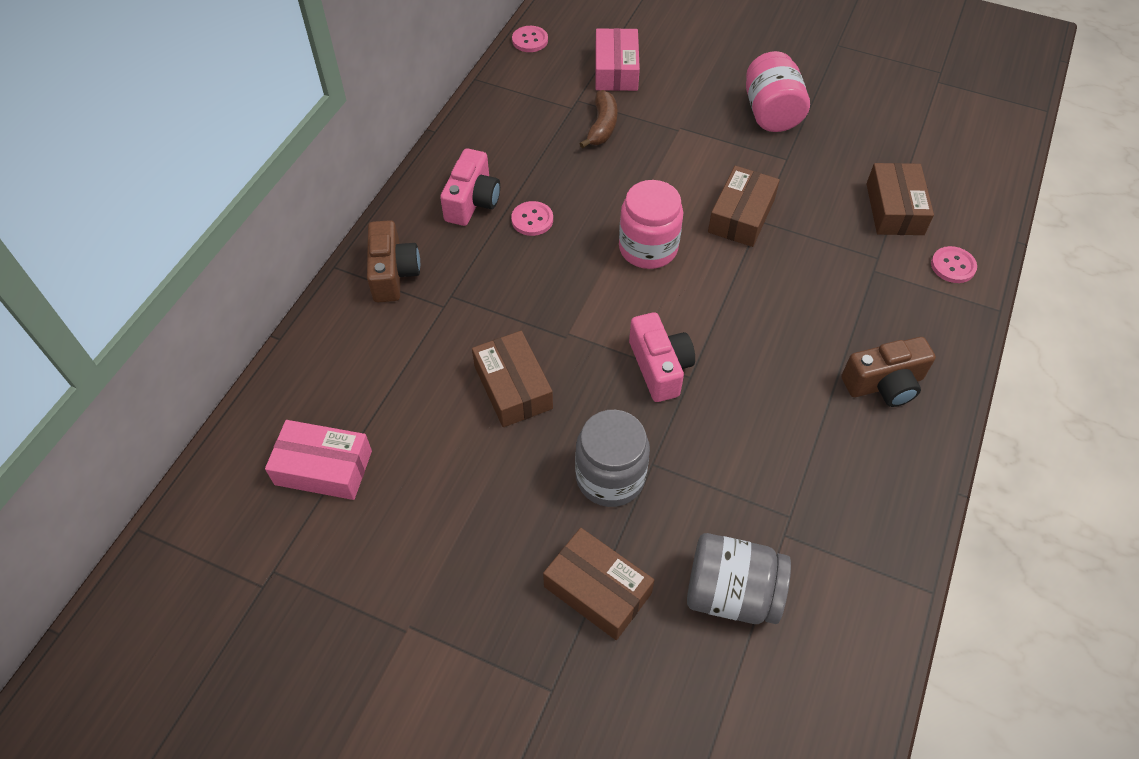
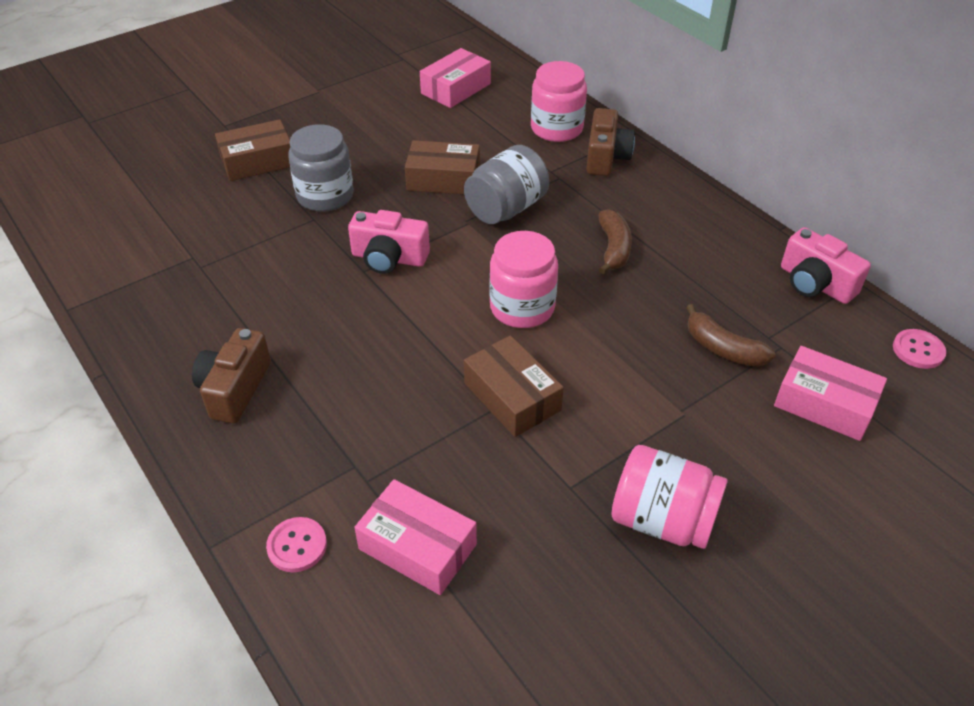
camera: 120 degrees right, 10 degrees down
brown camera [367,220,420,302] -> brown camera turned 105 degrees counterclockwise [586,108,635,176]
pink camera [440,149,500,226] -> pink camera moved to [781,227,871,304]
pink button [511,201,553,236] -> brown banana [599,209,632,274]
grey jar [687,533,791,624] -> grey jar moved to [464,145,549,224]
brown box [867,163,934,235] -> pink box [354,479,477,595]
none -> pink jar [531,61,587,142]

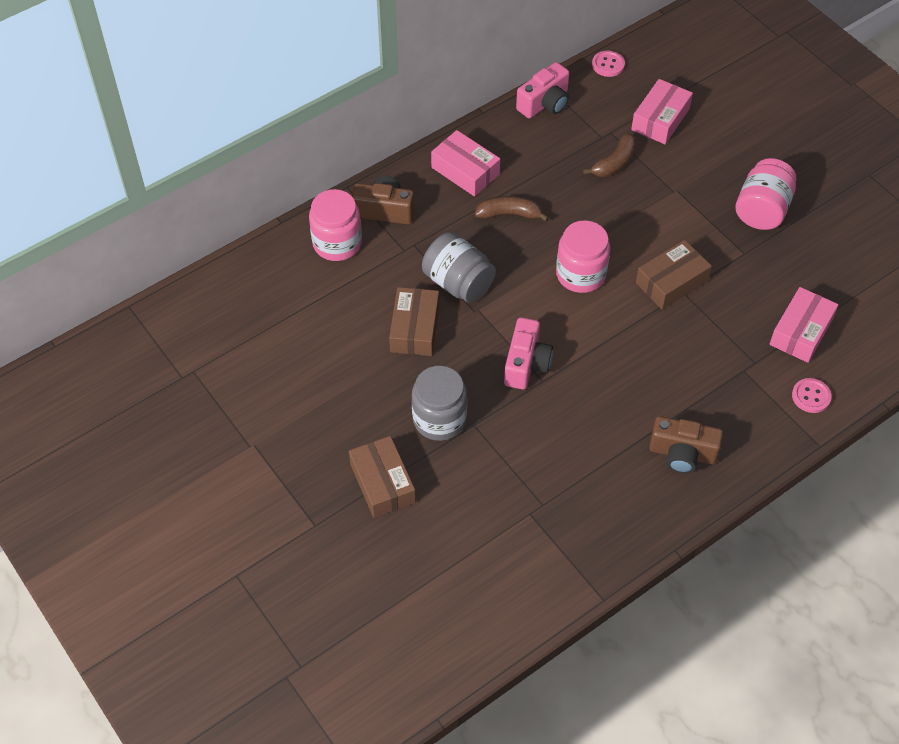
camera: 90 degrees left, 10 degrees up
pink box [420,48,491,108] -> pink box moved to [431,130,500,196]

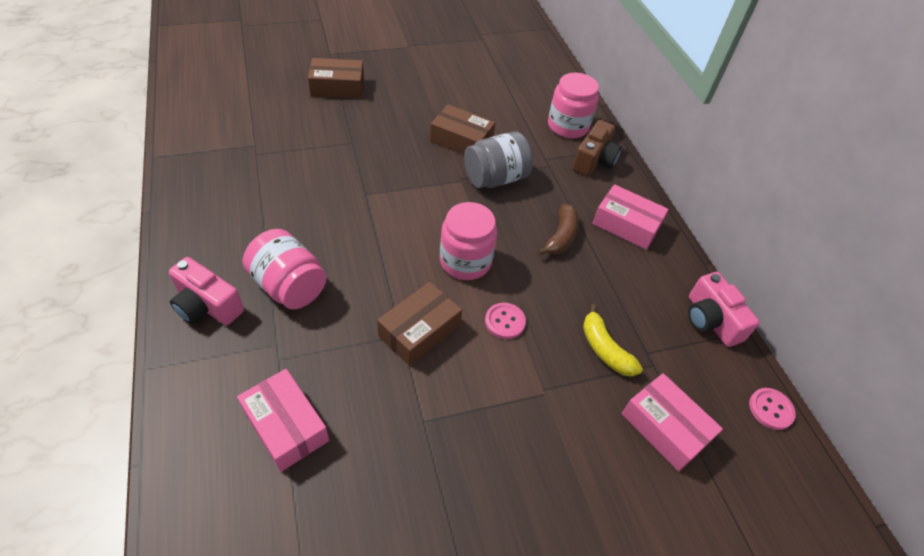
camera: 105 degrees right, 5 degrees down
grey jar [412,366,467,441] -> none
pink box [431,130,500,196] -> pink box turned 60 degrees clockwise [593,184,669,250]
pink camera [504,317,553,389] -> pink camera moved to [169,257,244,325]
brown banana [583,132,637,177] -> yellow banana [583,304,643,377]
brown box [636,240,712,310] -> brown box turned 60 degrees clockwise [377,282,462,366]
brown camera [649,416,723,474] -> none
pink jar [735,158,796,230] -> pink jar moved to [243,229,326,309]
pink button [792,378,832,413] -> pink button moved to [485,303,526,339]

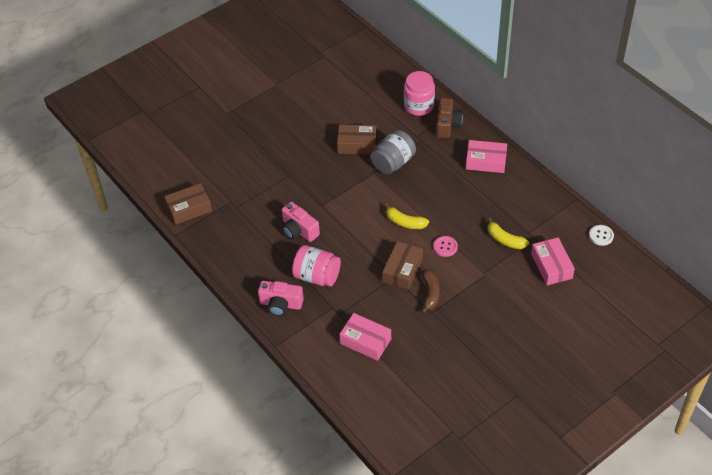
camera: 15 degrees left, 0 degrees up
brown box [308,58,364,98] -> brown box moved to [164,183,212,225]
pink jar [440,202,497,280] -> yellow banana [384,203,429,229]
brown banana [538,204,579,256] -> brown banana moved to [422,270,440,313]
pink box [622,373,723,471] -> pink box turned 45 degrees clockwise [531,237,575,285]
pink camera [688,272,760,347] -> pink camera moved to [282,202,320,242]
pink button [749,388,796,430] -> white button [589,225,614,246]

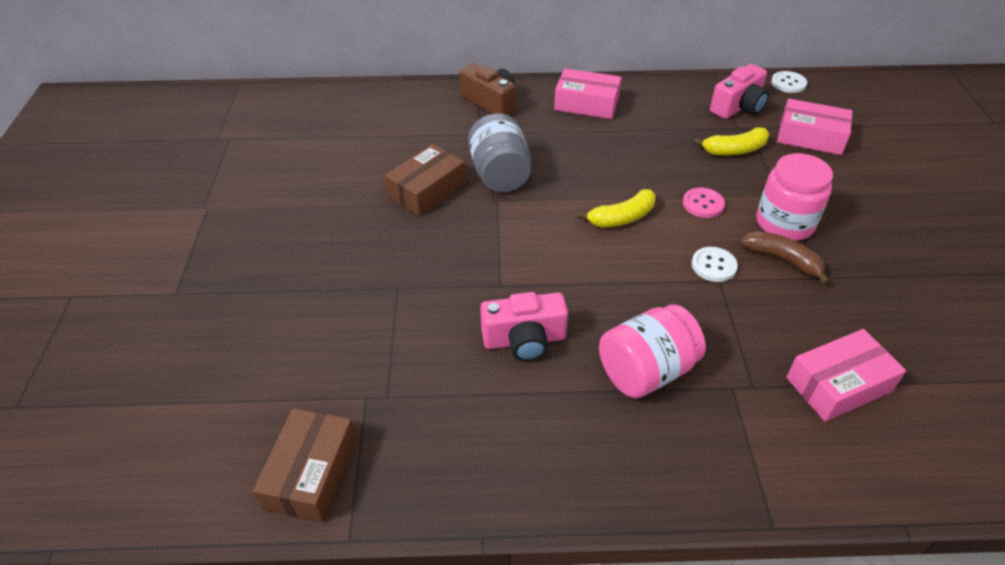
camera: 55 degrees left, 5 degrees down
pink camera [258,281,304,316] -> pink camera moved to [710,64,769,119]
brown box [383,241,423,290] -> white button [692,247,738,282]
pink jar [404,71,435,116] -> pink jar moved to [756,153,833,241]
pink box [466,140,507,173] -> pink box turned 60 degrees clockwise [554,68,622,119]

